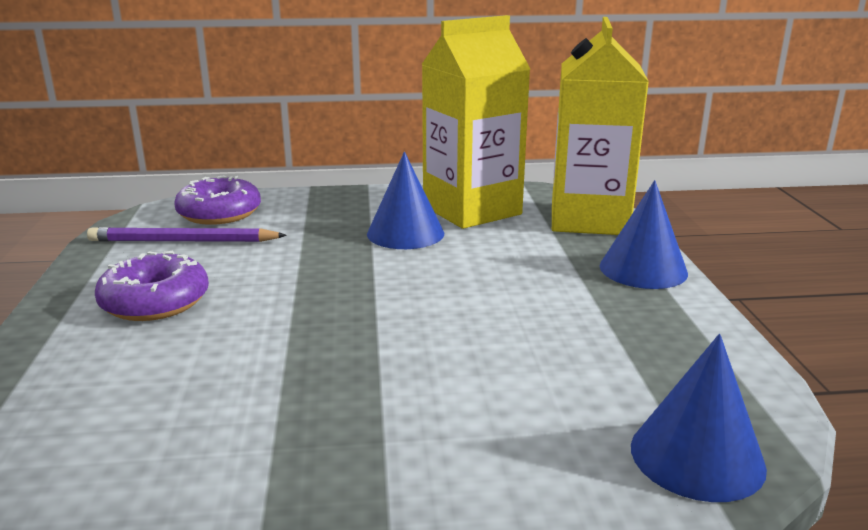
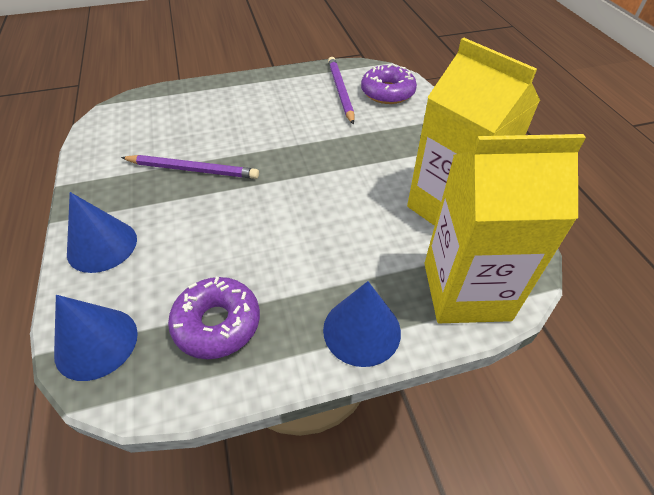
camera: 80 degrees right, 25 degrees up
purple donut [95,251,209,321] -> purple donut moved to [168,277,260,359]
blue cone [367,152,444,249] -> blue cone moved to [67,192,137,273]
none -> purple pencil [121,155,259,179]

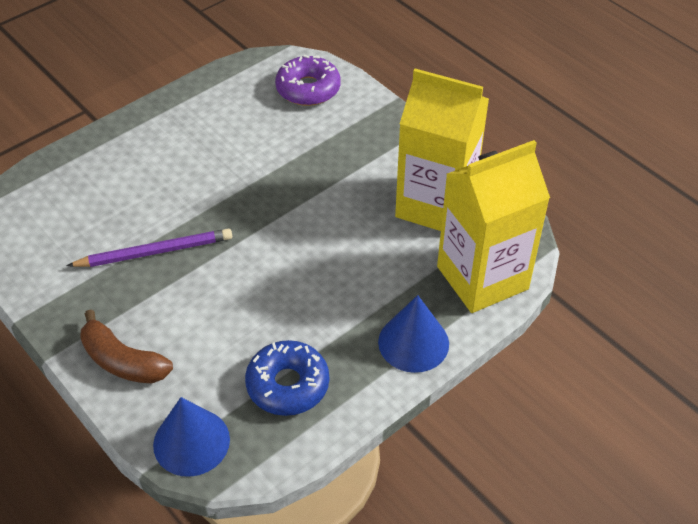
camera: 25 degrees left, 0 degrees up
blue cone [67,192,137,273] -> brown banana [80,310,173,384]
purple donut [168,277,260,359] -> blue donut [245,340,329,416]
purple pencil [328,57,354,125] -> none

